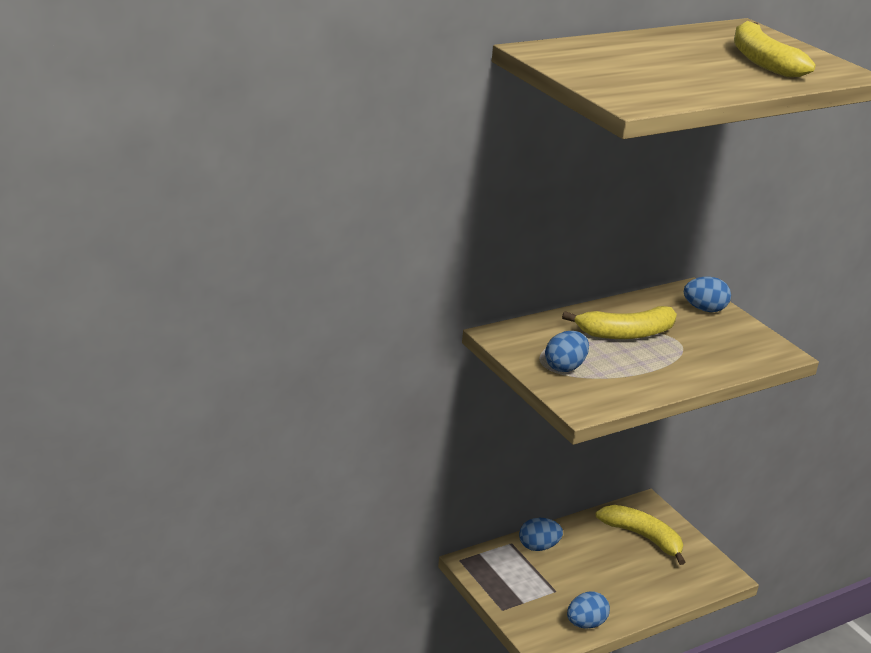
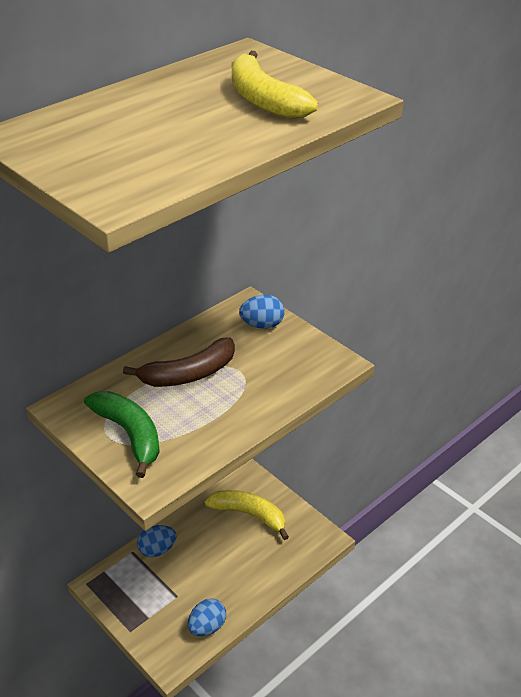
camera: 10 degrees left, 10 degrees up
blue egg [545,331,589,372] -> green banana [84,391,160,478]
yellow banana [562,306,677,339] -> brown banana [123,337,235,387]

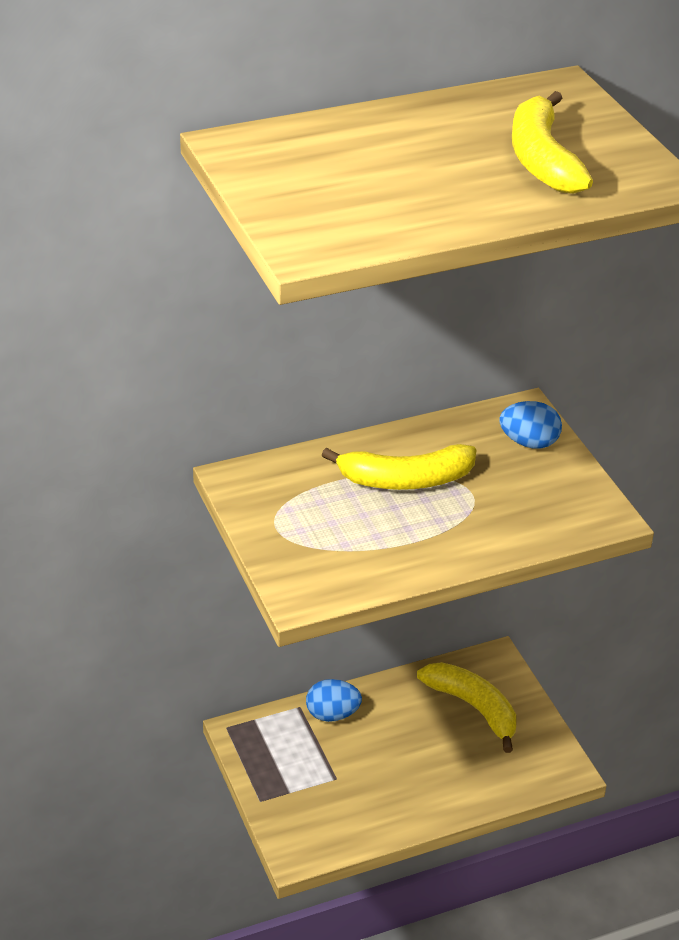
camera: 20 degrees right, 0 degrees up
green banana [84,391,160,478] -> none
brown banana [123,337,235,387] -> yellow banana [322,444,477,490]
blue egg [188,598,226,636] -> none

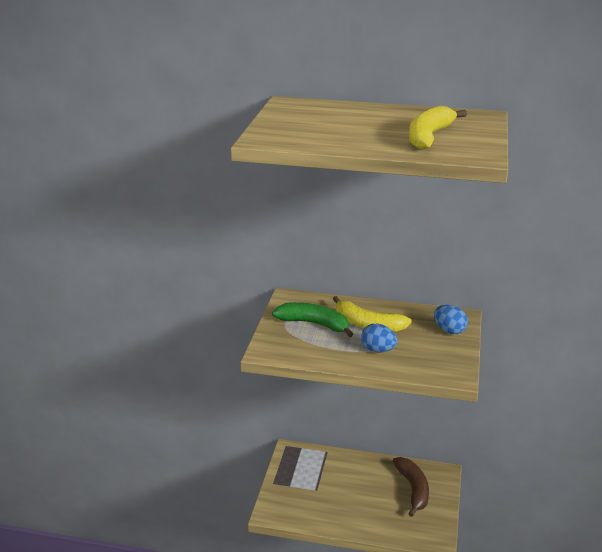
camera: 35 degrees right, 10 degrees down
blue egg [306,679,362,722] -> blue egg moved to [361,324,397,352]
yellow banana [417,662,516,753] -> brown banana [393,457,429,517]
none -> green banana [272,302,353,337]

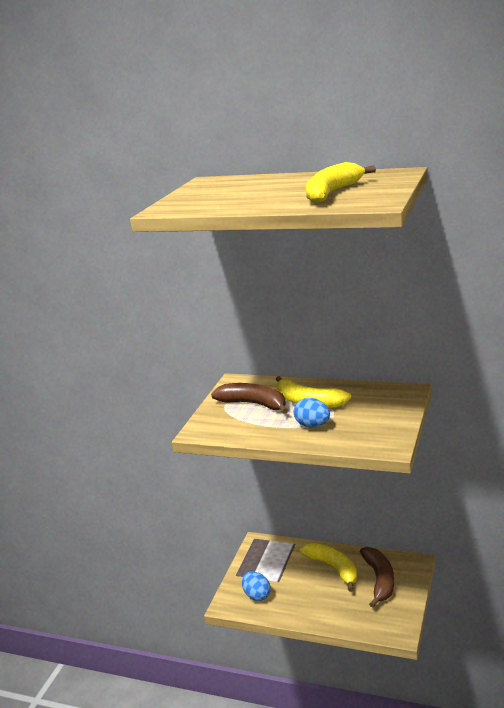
camera: 10 degrees right, 5 degrees down
green banana [272,302,353,337] -> brown banana [211,383,288,414]
blue egg [434,305,468,334] -> blue egg moved to [242,572,271,601]
none -> yellow banana [300,543,357,592]

